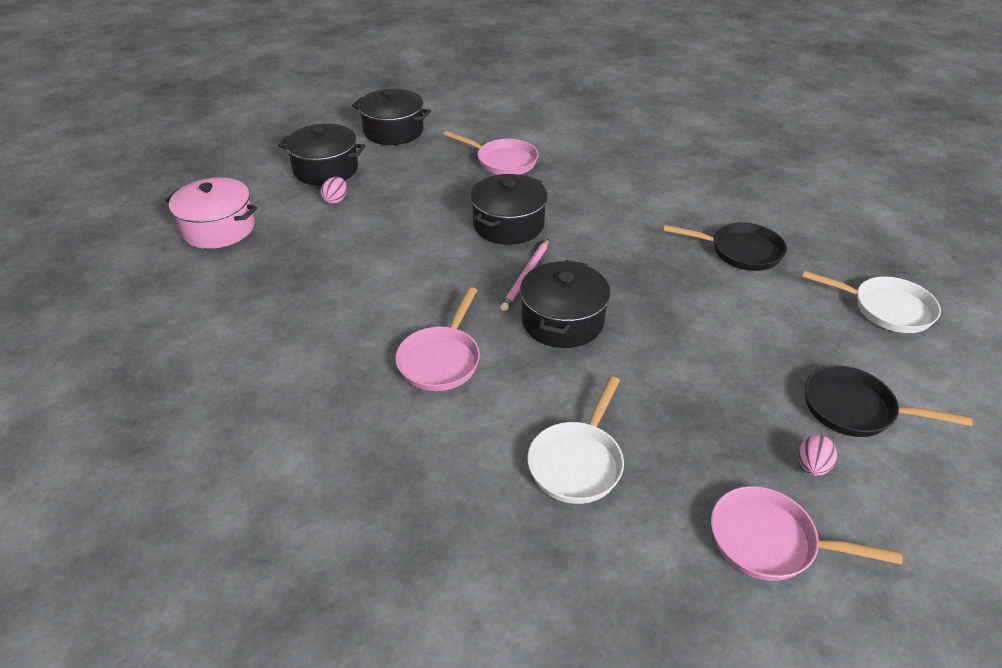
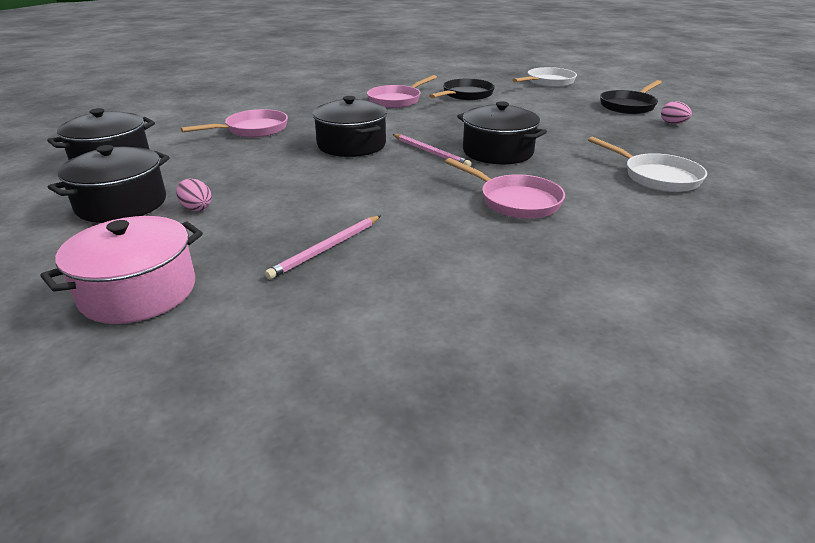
camera: 65 degrees left, 10 degrees down
pink pan [711,486,903,581] -> pink pan moved to [367,75,437,108]
none -> pink pencil [265,216,381,279]

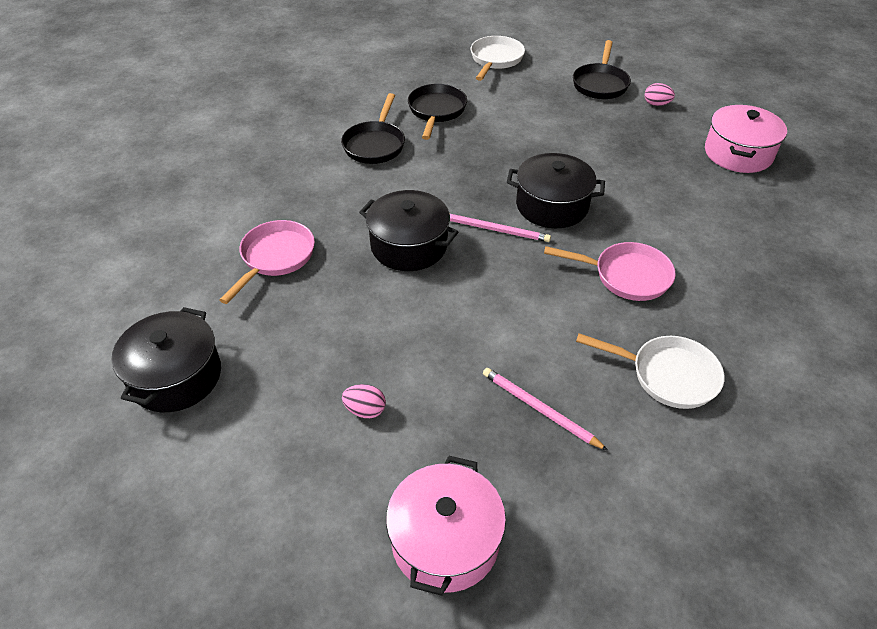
camera: 30 degrees left, 15 degrees up
black pot [48,145,170,223] -> none
pink pencil [265,216,381,279] -> pink pencil turned 120 degrees clockwise [483,368,608,450]
pink pan [367,75,437,108] -> black pan [341,93,405,164]
white pan [588,137,707,192] -> white pan moved to [576,333,725,409]
none -> pink pot [705,105,787,173]

